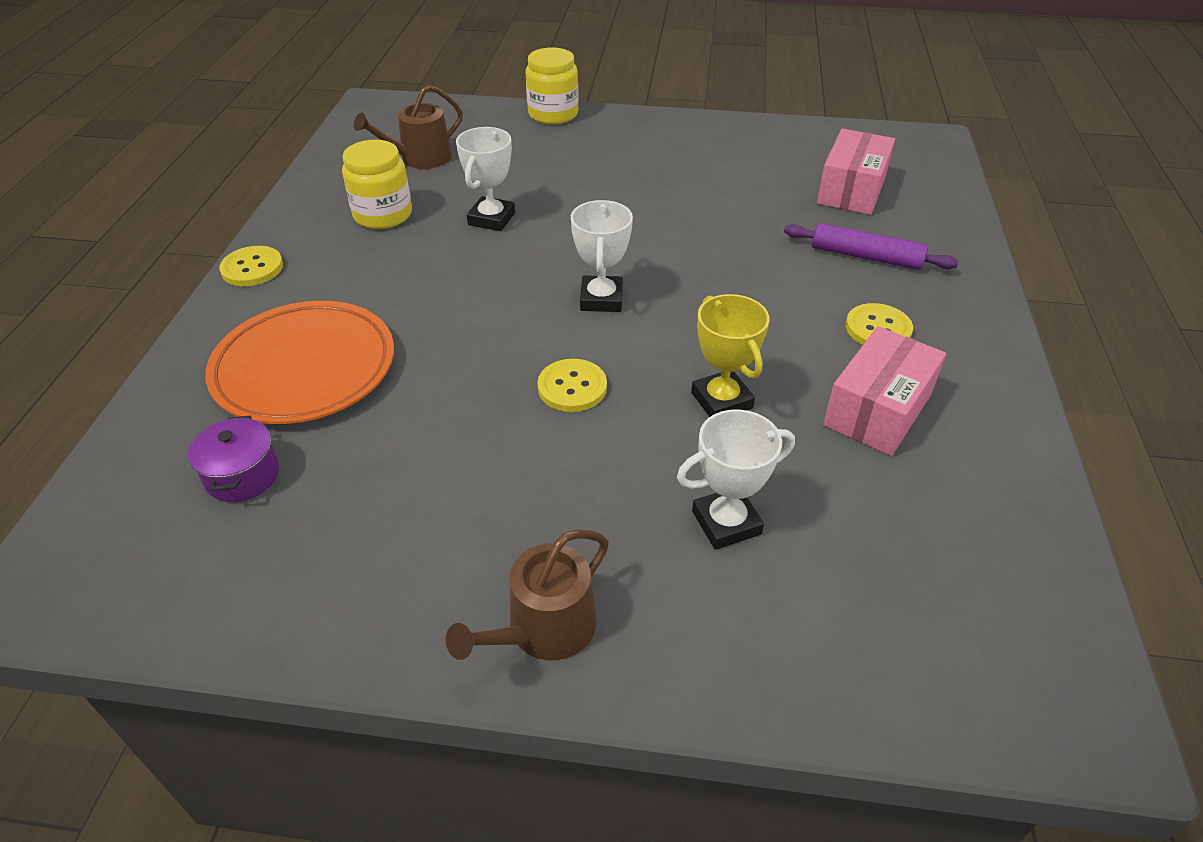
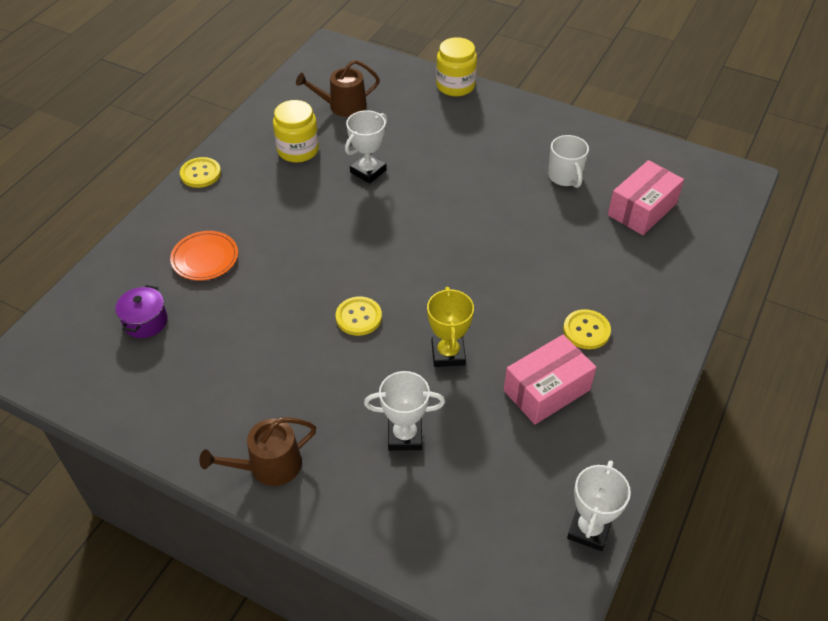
camera: 20 degrees right, 5 degrees up
orange plate [205,301,394,424] -> orange plate [170,231,238,281], size x0.57
white trophy [571,200,633,312] -> white trophy moved to [567,461,631,551]
purple rolling pin [784,223,959,270] -> none
none -> white mug [548,135,589,188]

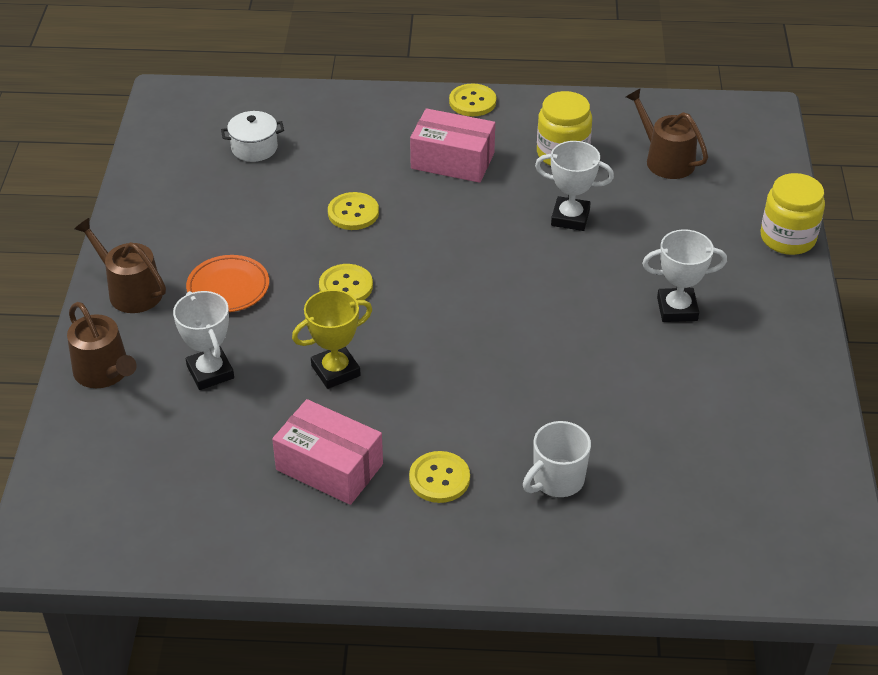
camera: 65 degrees right, 5 degrees down
purple pot [115,285,168,338] -> white pot [221,111,284,162]
orange plate [170,231,238,281] -> orange plate moved to [186,255,269,312]
white mug [548,135,589,188] -> white mug moved to [523,421,591,497]
white trophy [567,461,631,551] -> white trophy moved to [642,229,727,322]
pink box [608,160,684,235] -> pink box moved to [410,108,495,183]
none -> brown watering can [67,302,137,388]
none -> yellow button [328,192,379,230]

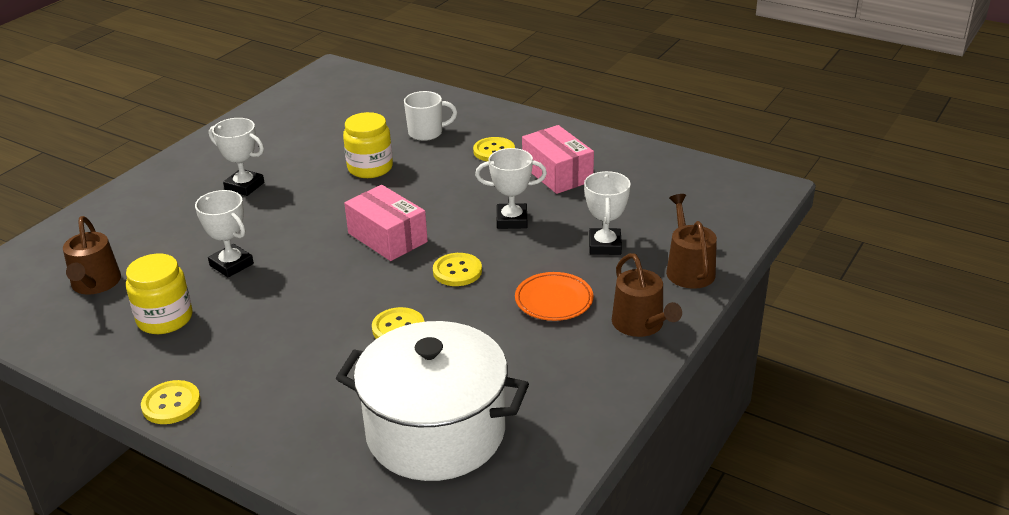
camera: 150 degrees left, 10 degrees down
white pot [221,111,284,162] -> white pot [336,321,529,481], size x2.47
yellow trophy [292,289,372,389] -> white trophy [475,148,547,229]
pink box [410,108,495,183] -> pink box moved to [344,185,428,261]
yellow jar [760,173,825,255] -> yellow jar moved to [343,112,393,178]

